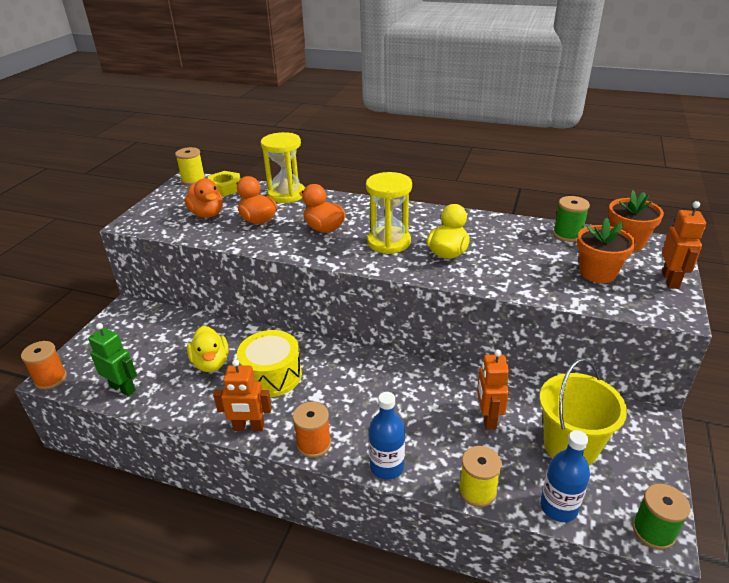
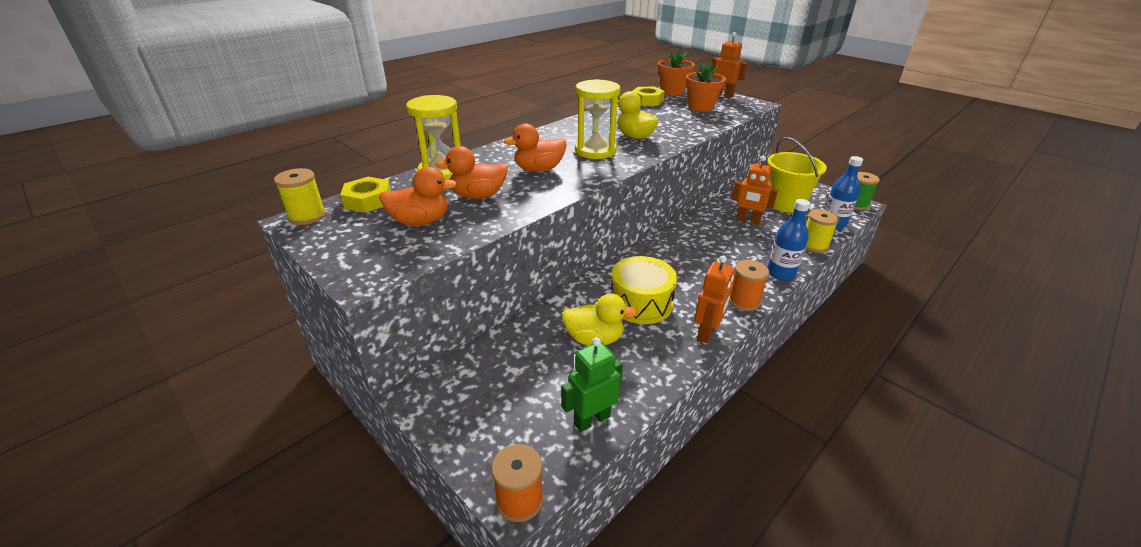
camera: 65 degrees left, 0 degrees up
green spool [553,196,590,242] -> yellow nut [633,87,665,106]

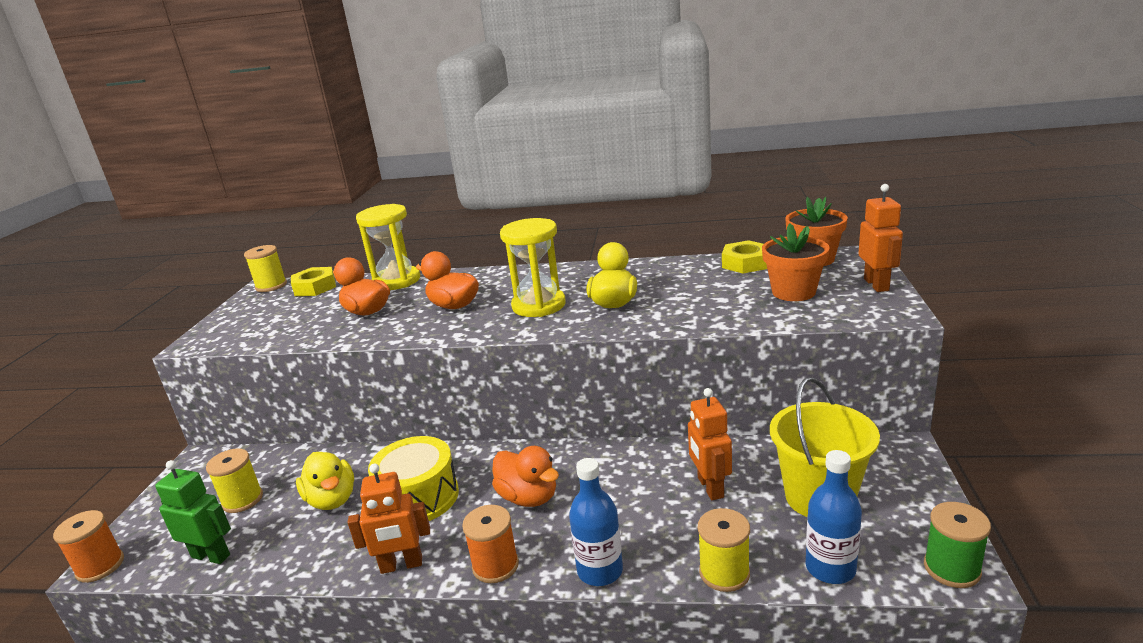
camera: 55 degrees right, 10 degrees down
orange duck [379,167,457,226] -> orange duck moved to [492,446,559,507]
none -> yellow spool [206,448,263,513]

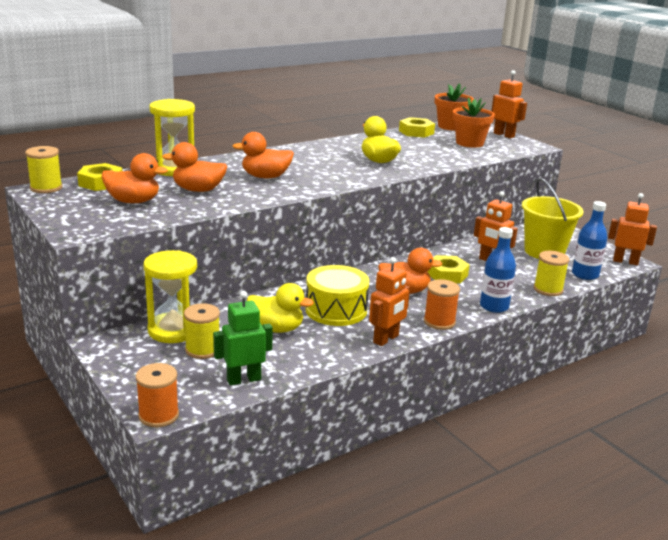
camera: 45 degrees left, 0 degrees up
yellow hourglass [500,218,566,317] -> yellow hourglass moved to [144,250,197,343]
green spool [924,502,991,588] -> orange robot [608,193,657,265]
none -> orange duck [101,153,168,203]
none -> yellow nut [427,255,470,284]

